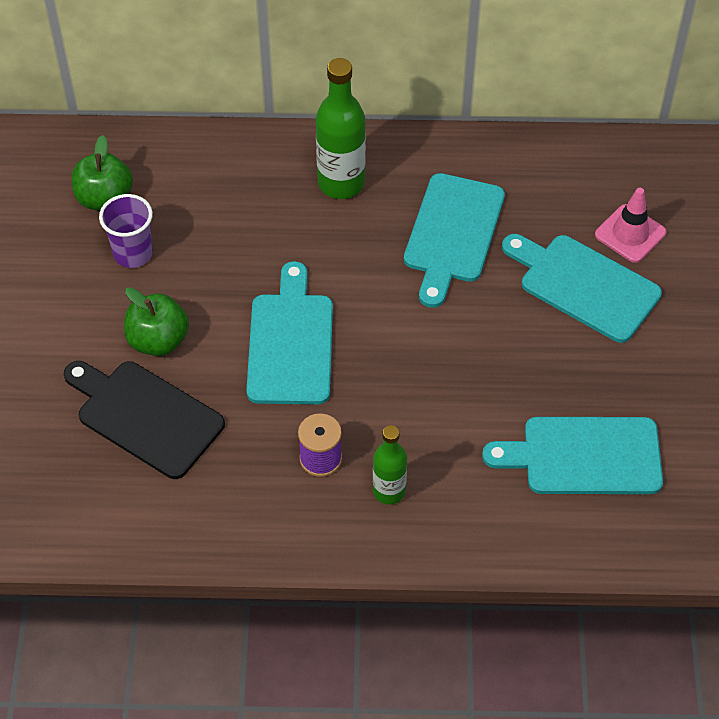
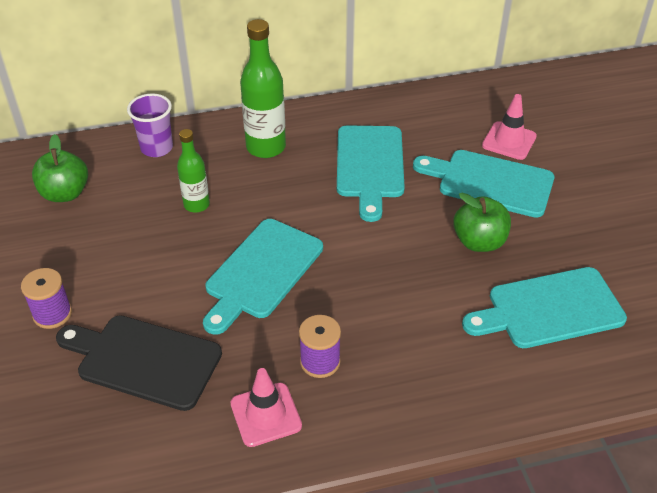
camera: 15 degrees left, 10 degrees down
purple cup [99,194,153,268] -> purple cup moved to [127,93,173,157]
green apple [124,287,189,356] -> green apple moved to [453,193,511,252]
turquoise cutting board [246,261,333,405] -> turquoise cutting board turned 135 degrees counterclockwise [203,219,323,335]
green bottle [373,425,407,505] -> green bottle moved to [177,129,210,213]
none -> purple spool [21,268,72,329]
none -> pink traffic cone [231,368,302,447]

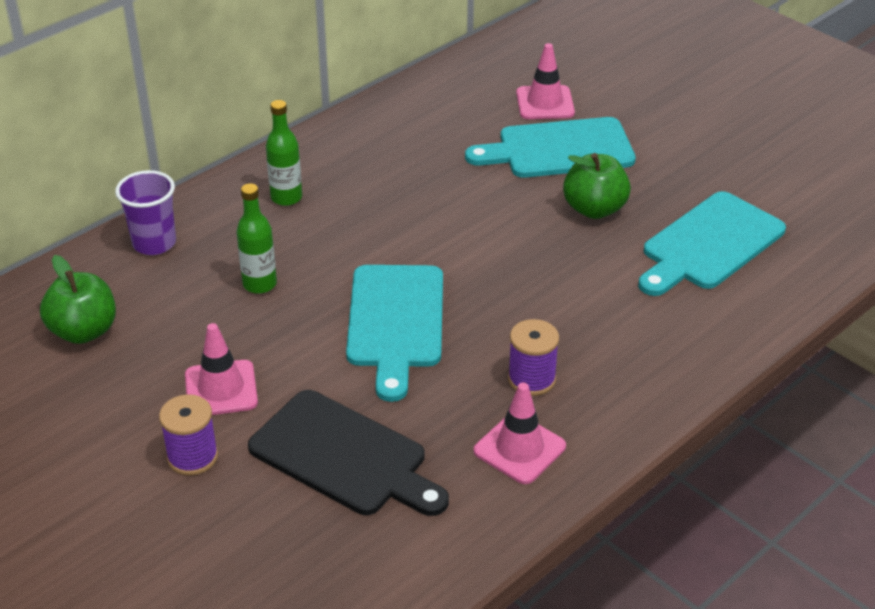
camera: 30 degrees left, 5 degrees down
black cutting board [56,315,222,411] -> black cutting board turned 135 degrees counterclockwise [248,390,449,516]
green bottle [240,19,286,158] -> green bottle [266,100,302,206], size x0.61
turquoise cutting board [337,125,405,222] -> none
none -> pink traffic cone [185,323,258,415]

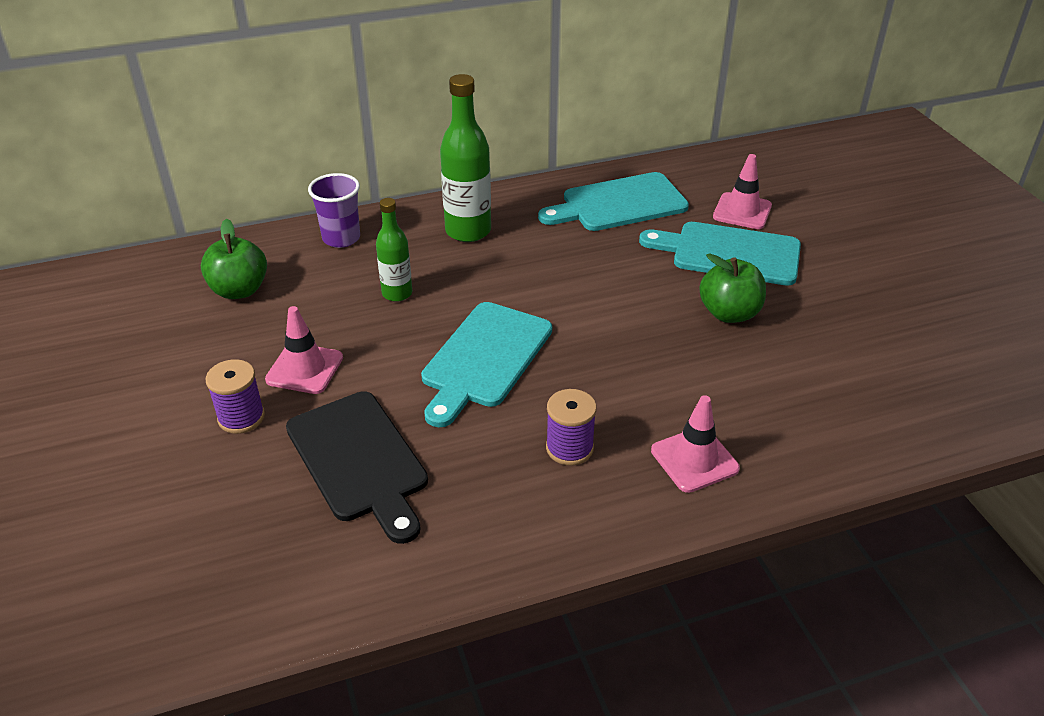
camera: 25 degrees right, 0 degrees up
green bottle [266,100,302,206] -> green bottle [440,74,491,242], size x1.63
pink traffic cone [474,383,566,484] -> pink traffic cone moved to [651,395,740,493]
turquoise cutting board [638,191,786,296] -> turquoise cutting board moved to [538,172,689,231]

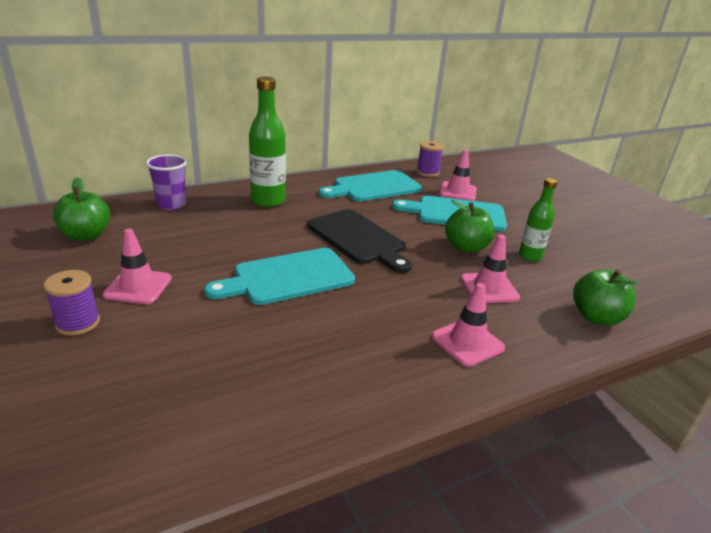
camera: 10 degrees left, 10 degrees down
black cutting board [286,391,428,544] -> black cutting board moved to [307,209,412,273]
green bottle [376,198,412,302] -> green bottle moved to [519,178,557,262]
turquoise cutting board [421,302,552,427] -> turquoise cutting board turned 45 degrees clockwise [204,248,355,305]
purple spool [546,389,597,465] -> purple spool moved to [417,141,444,177]
none -> pink traffic cone [461,235,520,303]
none -> green apple [573,269,639,326]

